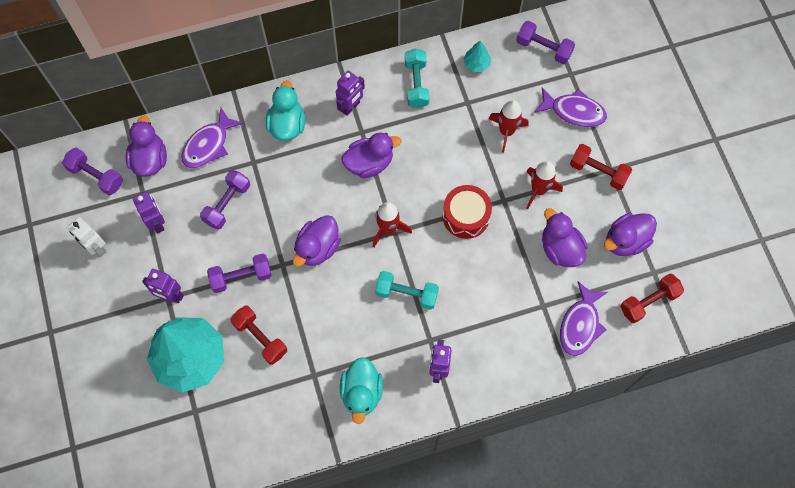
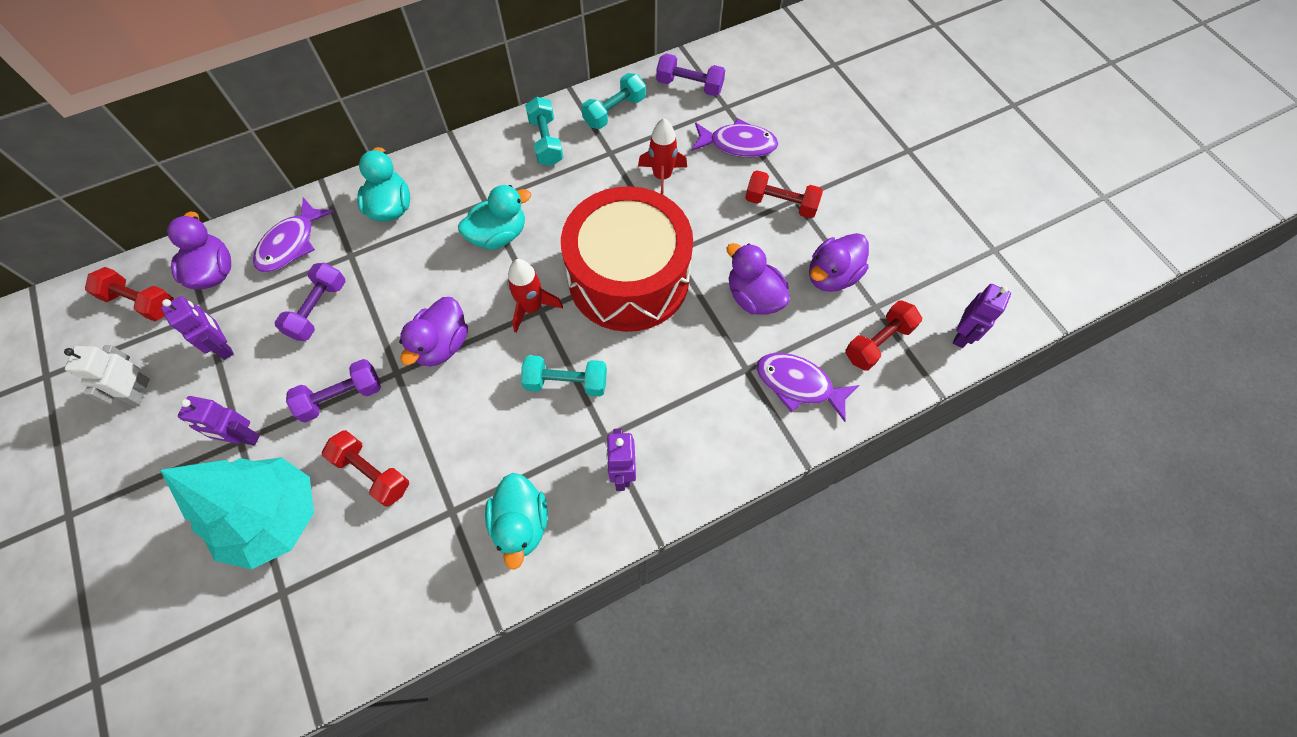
camera: 10 degrees left, 5 degrees down
purple dumbbell [62,148,123,195] -> red dumbbell [85,267,174,322]
white robot [67,217,107,257] -> white robot turned 60 degrees clockwise [64,345,150,405]
purple robot [336,71,365,116] -> purple robot moved to [953,284,1011,348]
purple duck [341,133,401,178] -> turquoise duck [458,185,531,250]
red drum [443,185,492,239] -> red drum [561,186,693,332], size x2.02
turquoise tree [463,41,491,72] -> turquoise dumbbell [581,73,646,129]
red rocket [526,161,563,209] -> none
purple fish [560,281,608,356] -> purple fish turned 105 degrees clockwise [756,353,859,422]

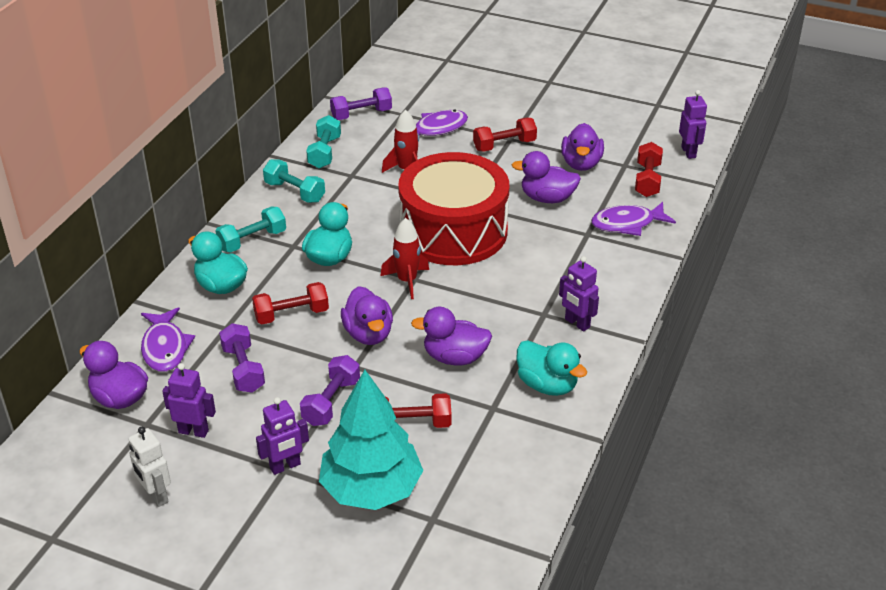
camera: 40 degrees left, 25 degrees down
red dumbbell [85,267,174,322] -> red dumbbell moved to [252,282,329,324]
turquoise dumbbell [521,355,607,397] -> turquoise dumbbell moved to [215,207,286,252]
none -> purple duck [411,307,492,365]

